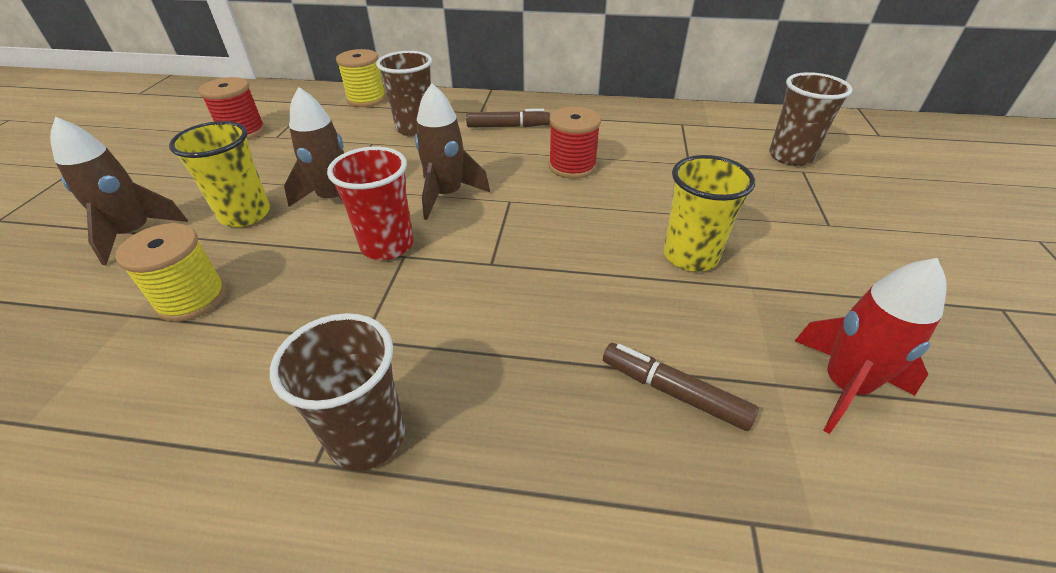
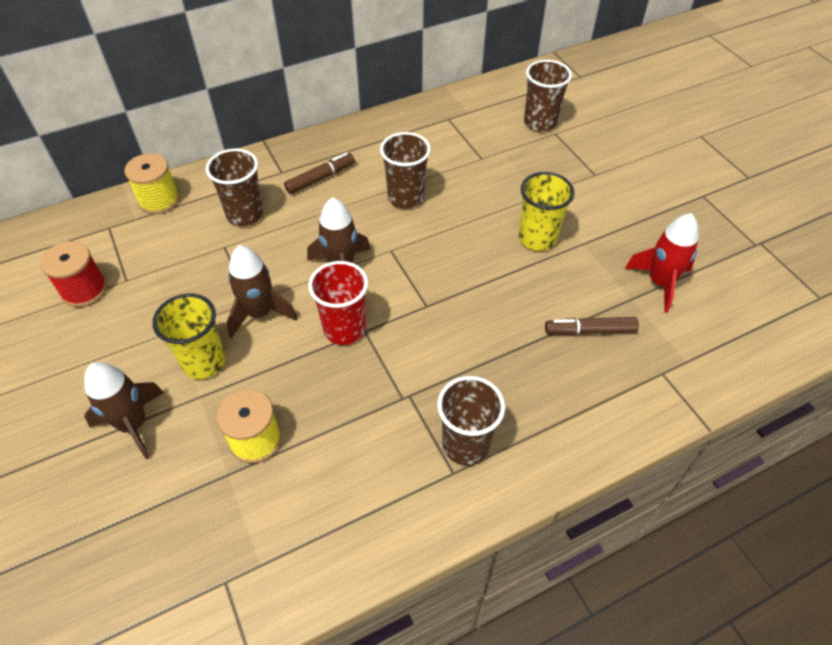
camera: 35 degrees left, 10 degrees up
red spool [549,107,601,179] -> brown cup [380,132,431,209]

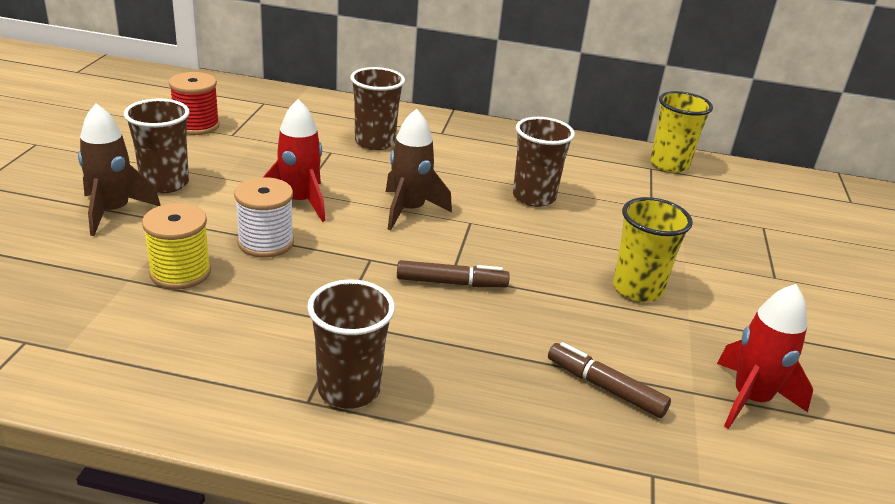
camera: 35 degrees right, 20 degrees down
yellow spool [124,153,180,214] -> none
yellow cup [153,294,226,379] -> yellow cup moved to [650,91,713,173]
brown rocket [227,245,298,338] -> red rocket [263,99,326,222]
brown marker [284,152,355,194] -> brown marker moved to [397,260,510,287]
red cup [308,261,368,345] -> none
brown cup [524,60,572,132] -> brown cup moved to [124,98,190,193]
none -> white spool [234,177,294,258]

